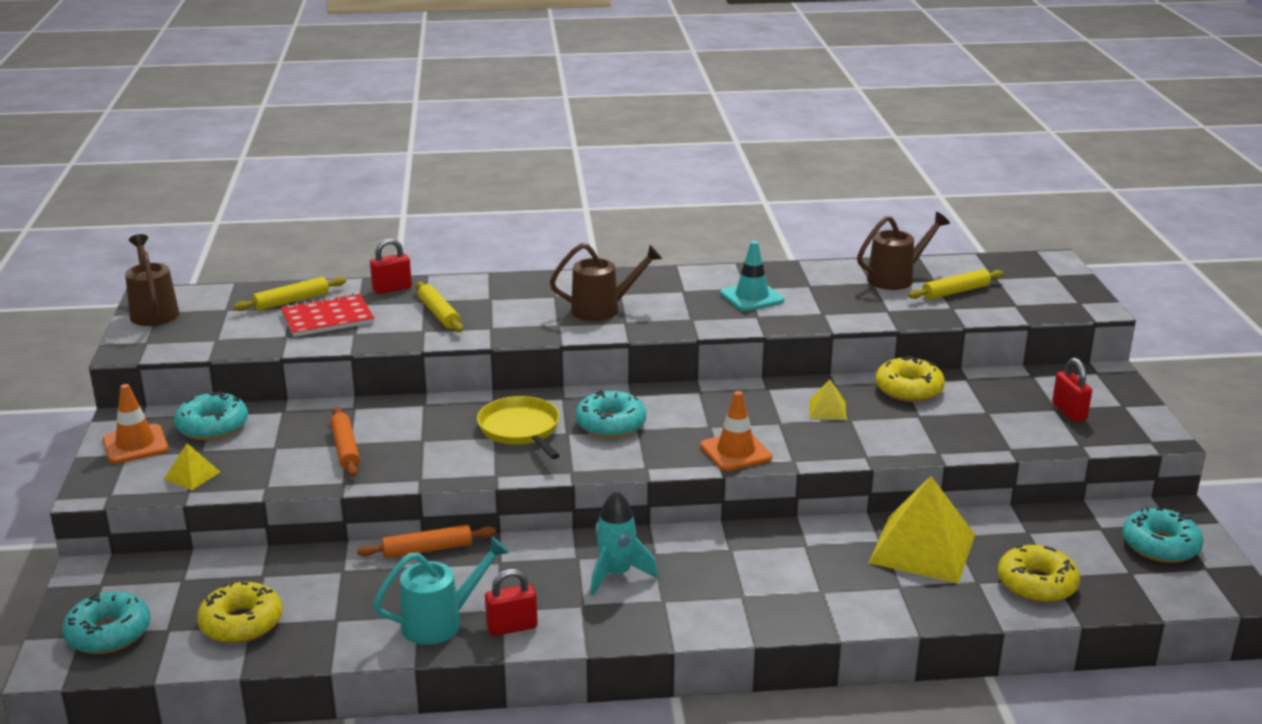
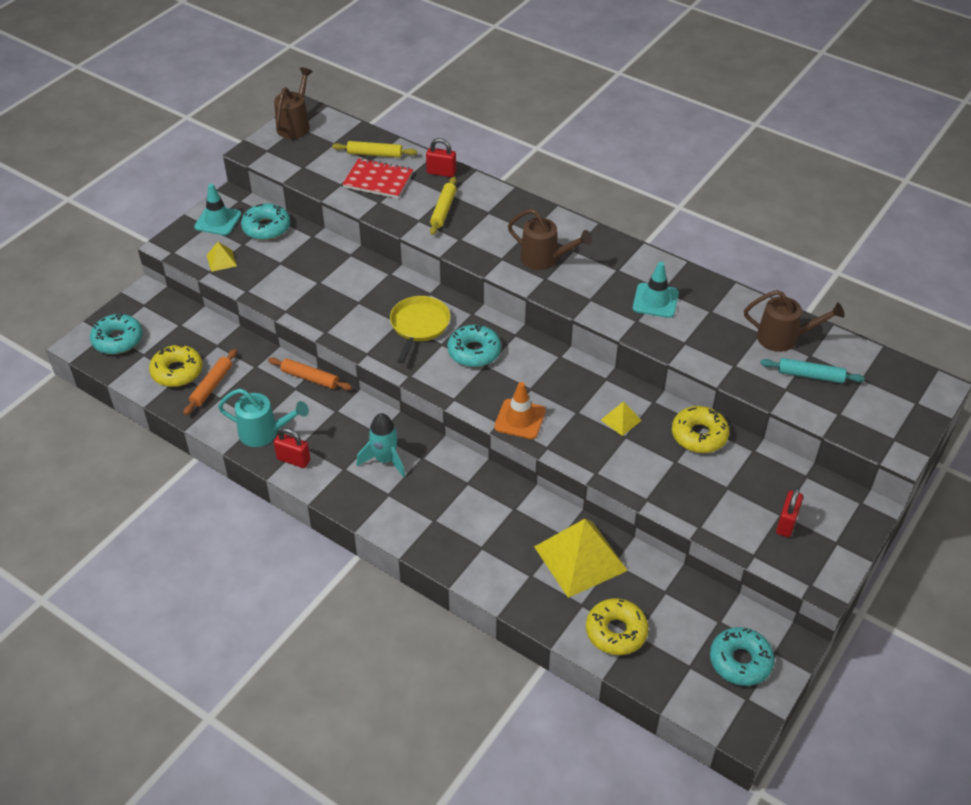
camera: 40 degrees right, 20 degrees up
orange traffic cone [103,384,168,464] -> turquoise traffic cone [194,184,242,235]
orange rolling pin [330,407,360,477] -> orange rolling pin moved to [183,349,237,415]
yellow rolling pin [908,269,1004,300] -> turquoise rolling pin [760,358,865,383]

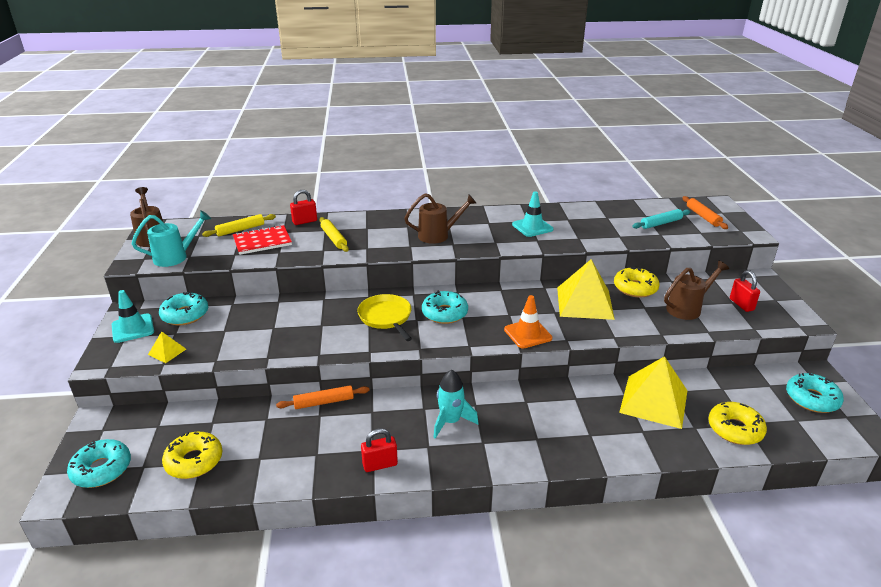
camera: 40 degrees left, 15 degrees down
orange rolling pin [183,349,237,415] -> orange rolling pin moved to [682,196,728,229]
turquoise watering can [218,388,309,447] -> turquoise watering can moved to [132,210,211,267]
yellow pyramid [601,401,642,436] -> yellow pyramid [557,259,615,320], size x2.22
brown watering can [744,290,845,352] -> brown watering can moved to [664,260,729,320]

